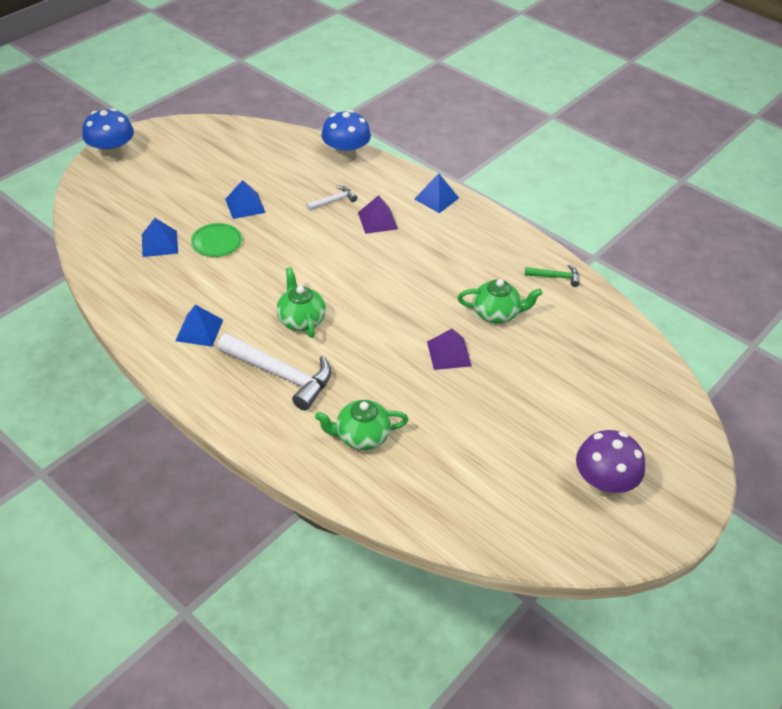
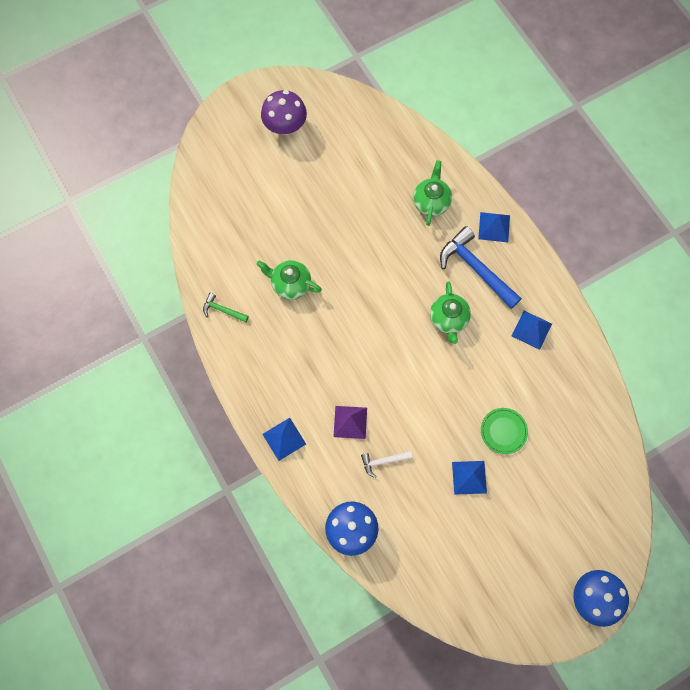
camera: 160 degrees left, 25 degrees up
blue pyramid [142,218,178,257] -> blue pyramid moved to [478,212,510,242]
white hammer [217,333,331,411] -> blue hammer [440,226,522,309]
green teapot [315,400,409,450] -> green teapot turned 90 degrees counterclockwise [413,160,452,226]
purple pyramid [427,329,472,370] -> none

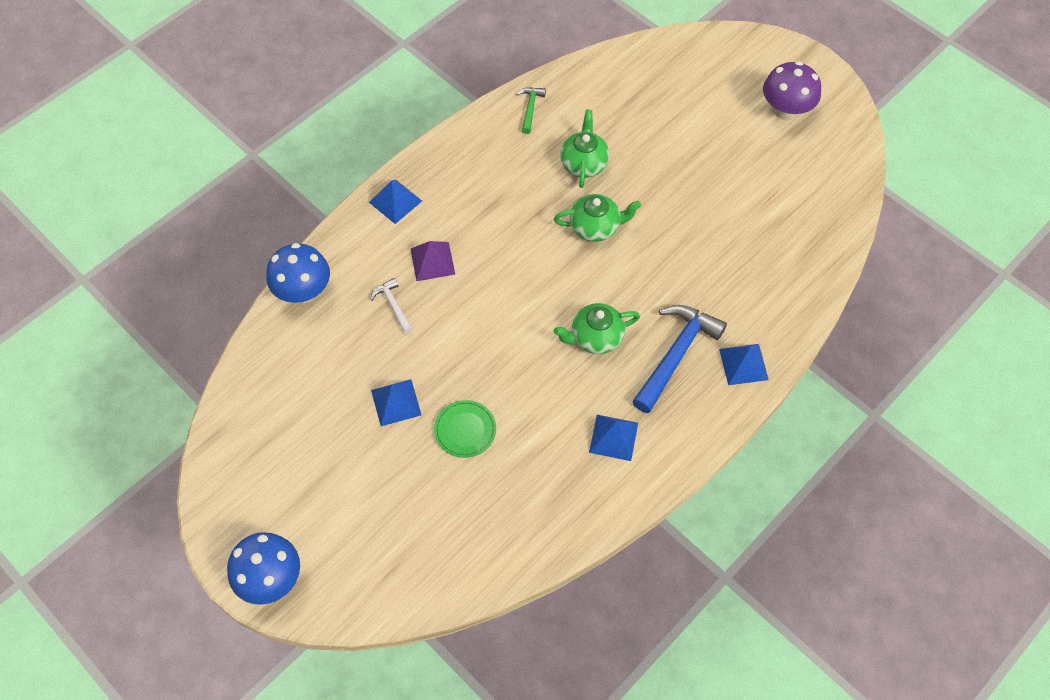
camera: 75 degrees right, 10 degrees down
green teapot [413,160,452,226] -> green teapot moved to [554,194,641,242]

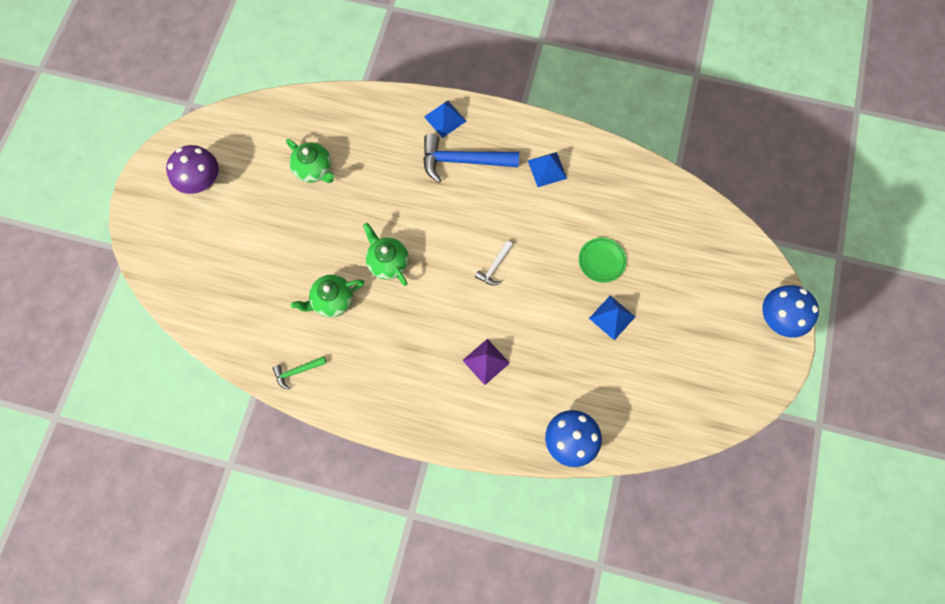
camera: 120 degrees left, 10 degrees up
blue pyramid [369,180,422,224] -> none
white hammer [370,278,413,334] -> white hammer moved to [475,241,513,285]
green teapot [554,303,640,354] -> green teapot moved to [286,139,335,183]

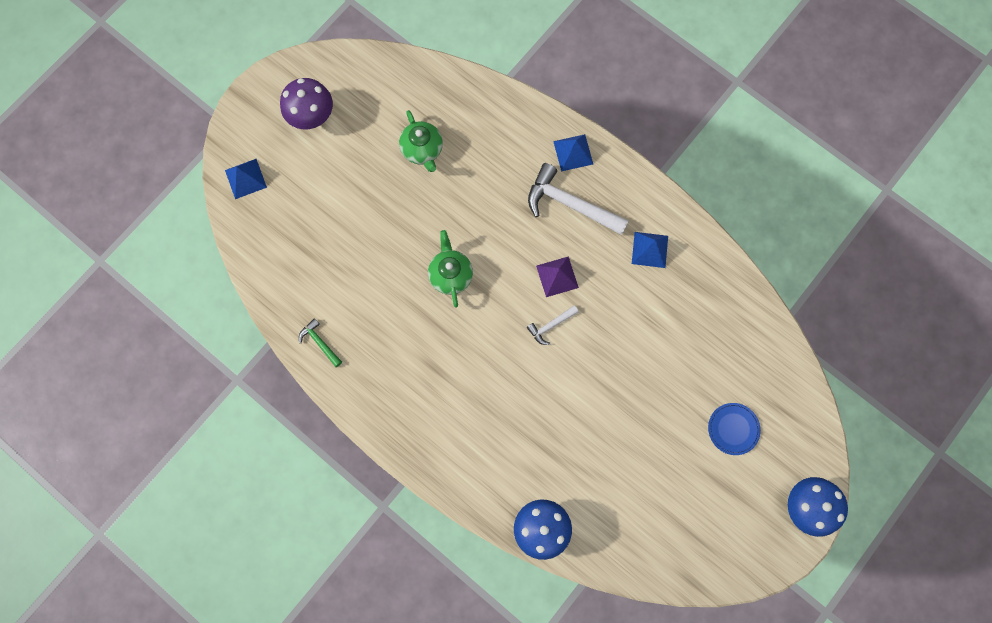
camera: 25 degrees right, 5 degrees up
green hammer [272,356,327,390] -> green hammer turned 45 degrees clockwise [299,318,342,367]
green teapot [291,275,364,318] -> none
blue hammer [423,134,519,183] -> white hammer [528,163,629,235]
purple pyramid [462,339,510,385] -> purple pyramid moved to [536,256,579,297]
green plate [579,238,627,283] -> none
blue pyramid [589,296,635,340] -> blue pyramid moved to [225,159,267,199]
none -> blue plate [708,403,761,455]

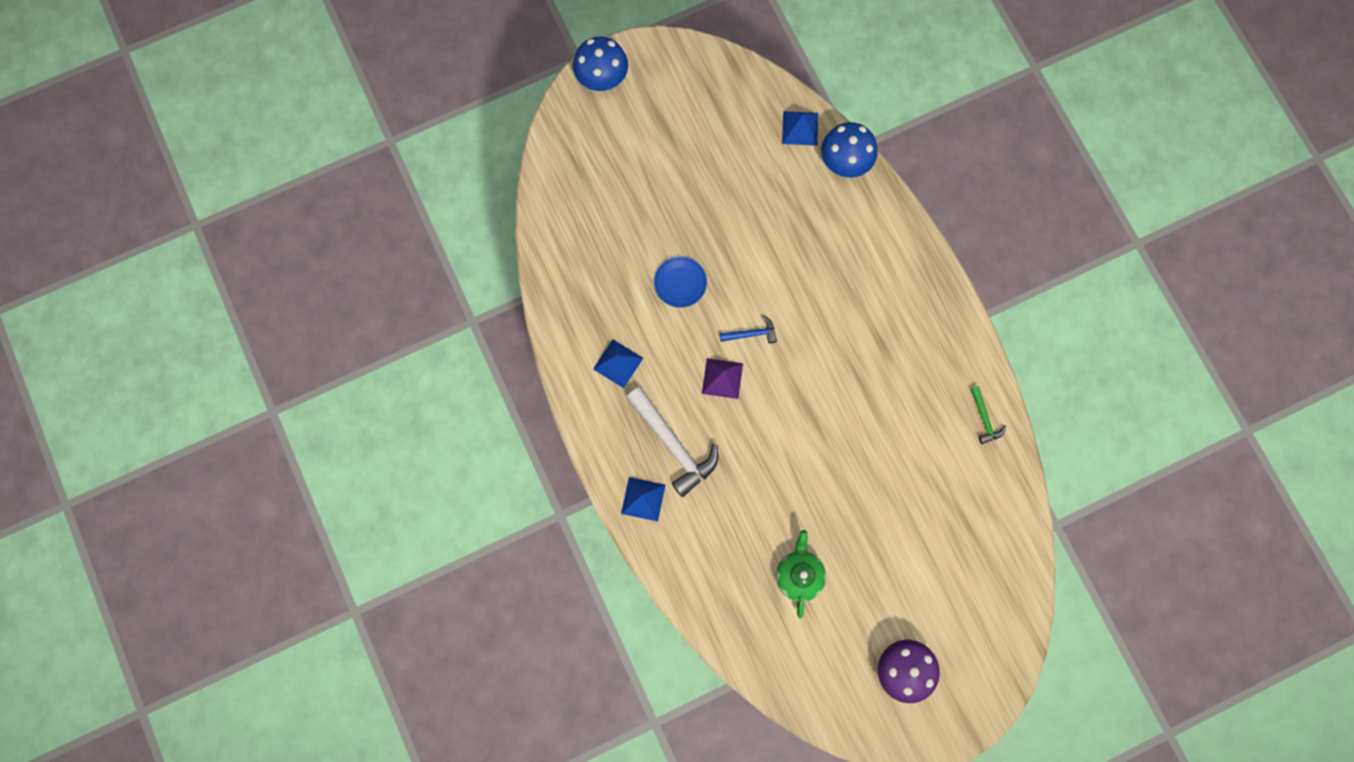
camera: 155 degrees left, 0 degrees up
blue pyramid [225,159,267,199] -> blue pyramid moved to [782,111,818,146]
green teapot [428,230,473,308] -> none
white hammer [527,305,579,345] -> blue hammer [720,315,777,343]
blue plate [708,403,761,455] -> blue plate moved to [654,256,707,308]

